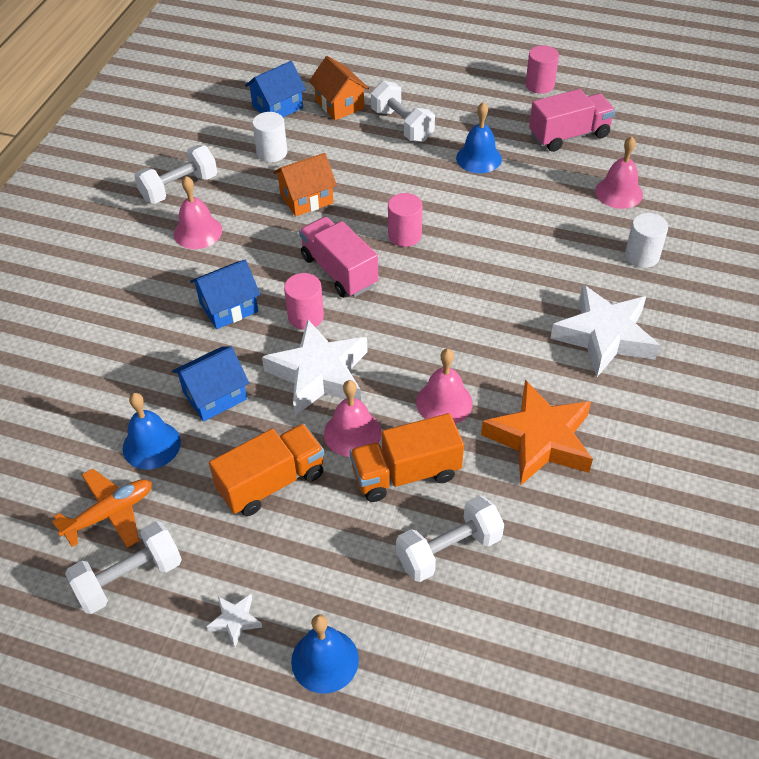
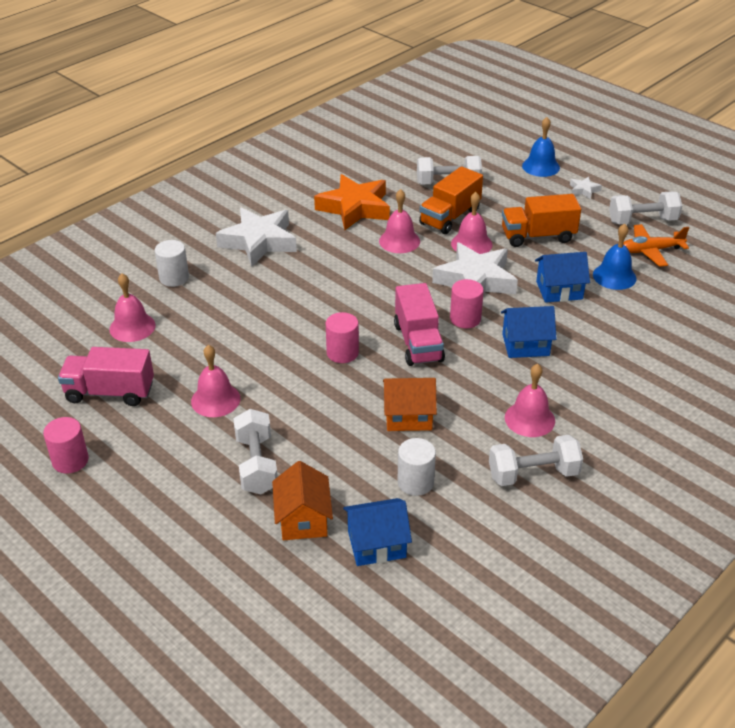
camera: 155 degrees left, 10 degrees down
orange truck [350,413,464,502] -> orange truck turned 120 degrees clockwise [419,166,483,234]
blue bell [456,102,502,173] -> pink bell [191,345,241,417]

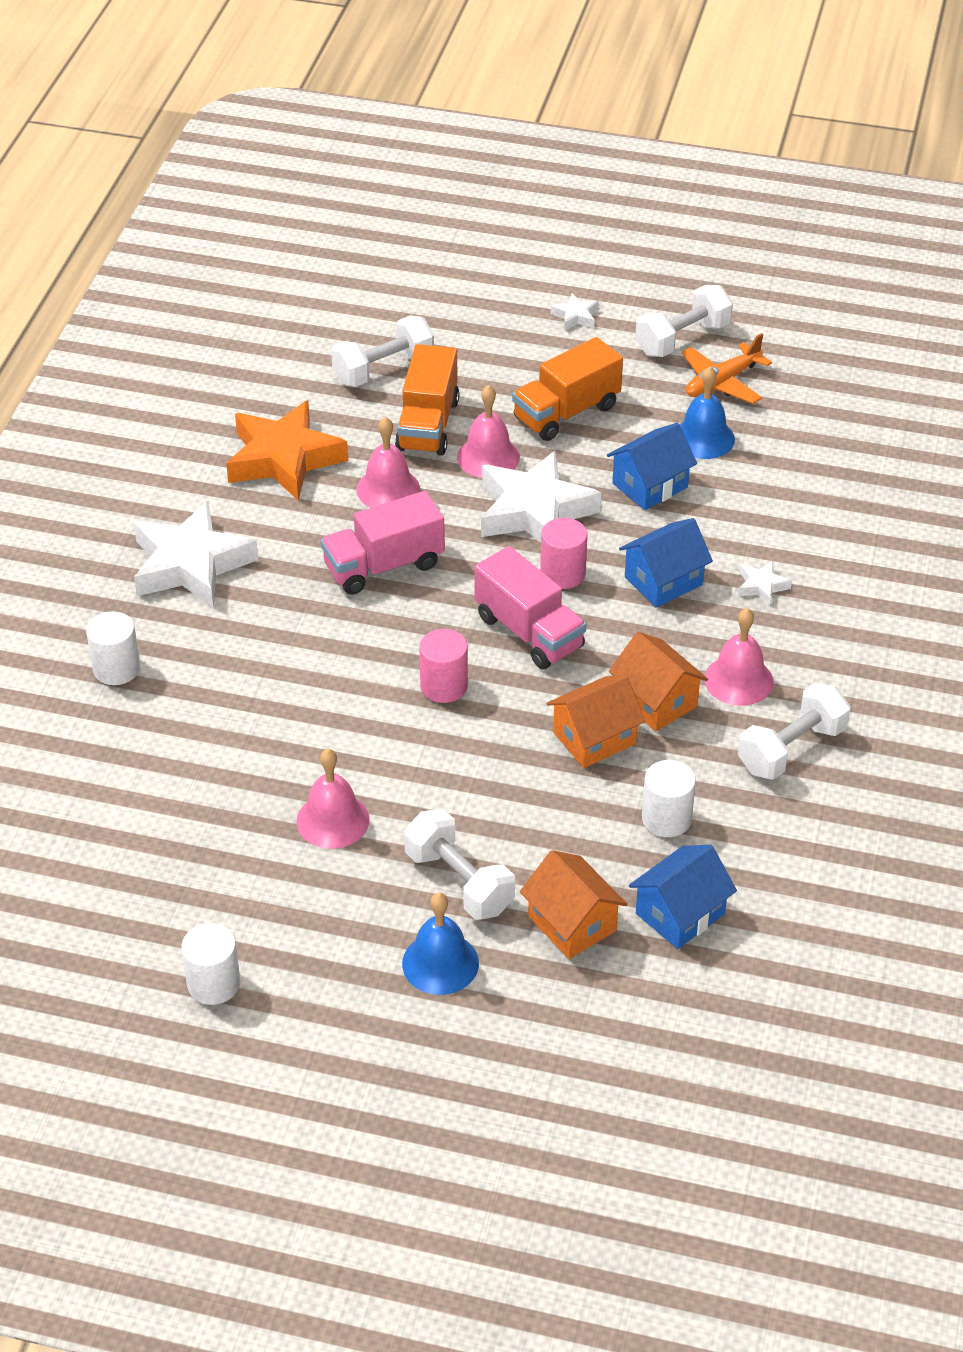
camera: 30 degrees left, 5 degrees up
pink cylinder [43,417,89,474] -> white cylinder [181,923,240,1005]
pink truck [58,347,154,406] -> pink truck moved to [321,491,445,595]
pink bell [109,273,156,342] -> none
blue bell [522,117,560,177] -> blue bell moved to [402,892,479,995]
none -> orange house [609,632,708,731]
none -> white star [738,560,792,606]

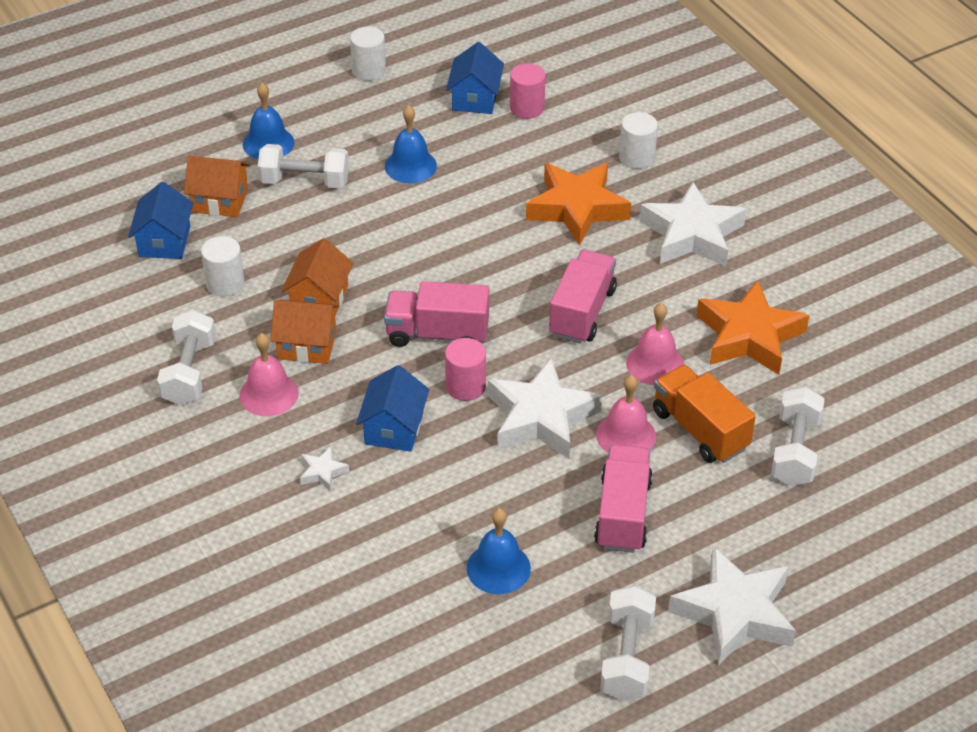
camera: 135 degrees right, 0 degrees up
pink bell [296,749,369,849] -> blue bell [385,105,437,183]
pink cylinder [419,629,468,703] -> pink cylinder moved to [510,63,546,119]
orange truck [512,337,623,441] -> pink truck [594,444,653,553]
white star [551,293,599,331] -> white star [668,546,796,666], size x2.36
blue house [607,423,697,510] -> blue house moved to [446,42,504,114]
orange plane [682,333,772,404] -> none
none -> orange star [526,163,631,246]

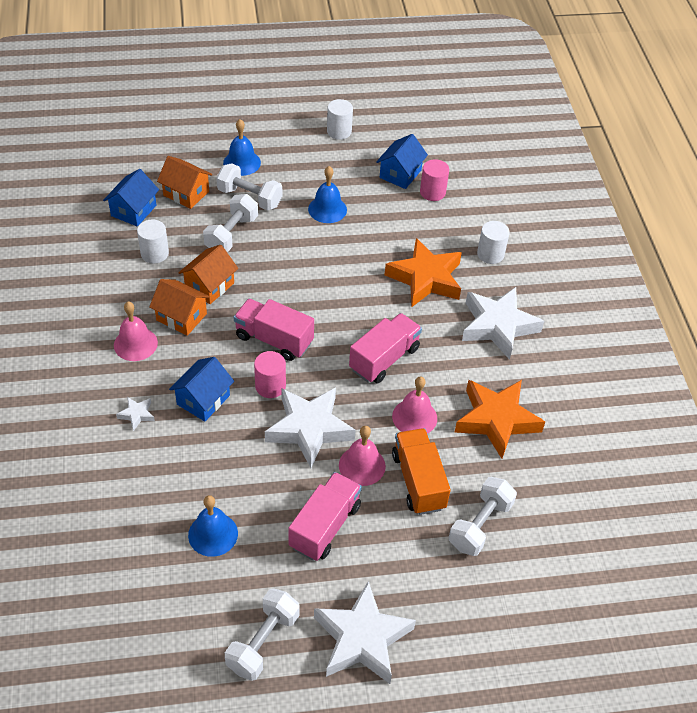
camera: 20 degrees right, 5 degrees up
white dumbbell [157,310,216,405] -> white dumbbell moved to [203,194,258,252]

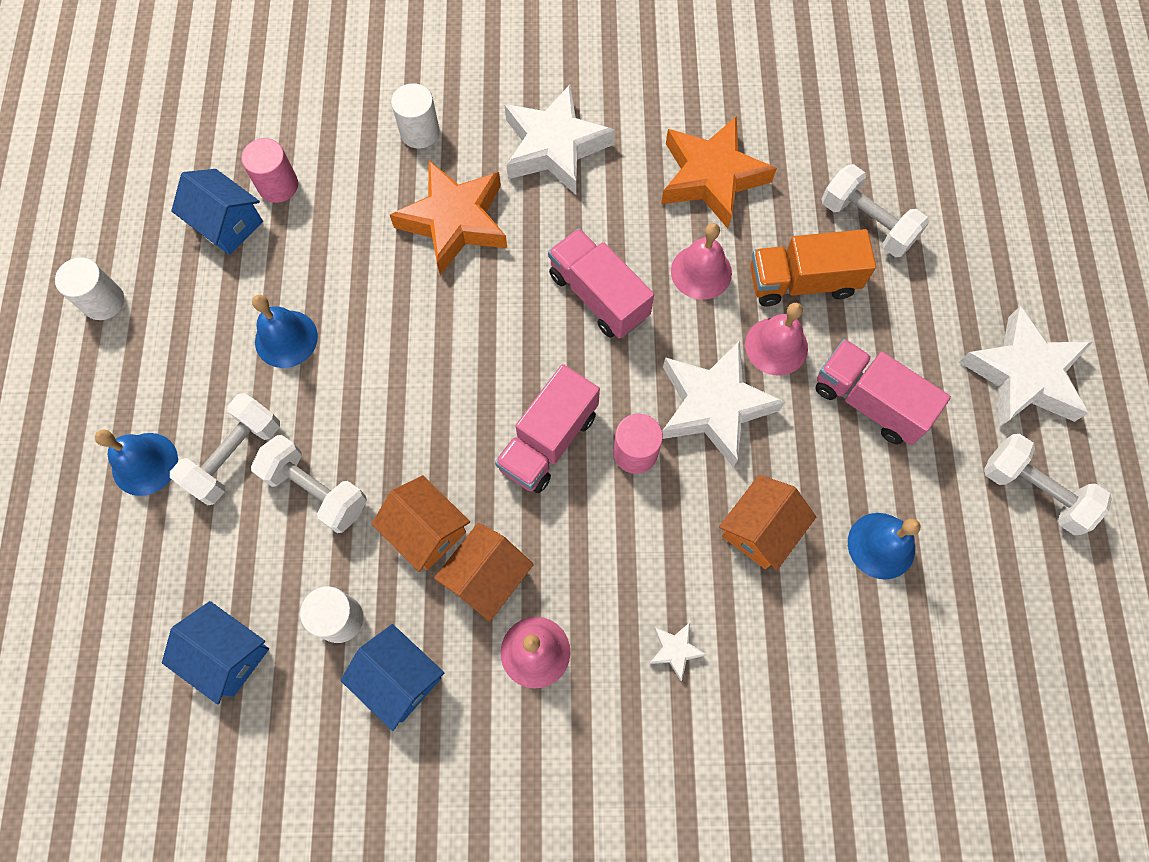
camera: 80 degrees left, 20 degrees up
orange house [157,156,212,209] -> orange house moved to [719,475,816,571]
blue house [169,357,234,421] -> blue house moved to [340,624,444,731]

